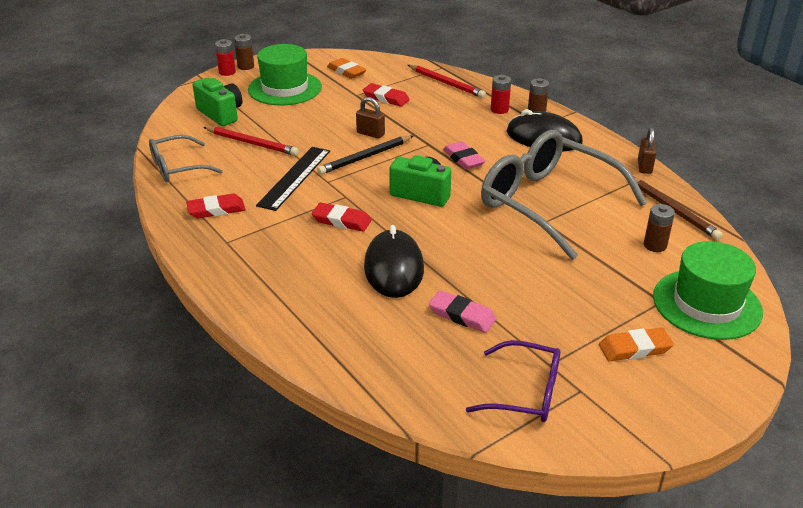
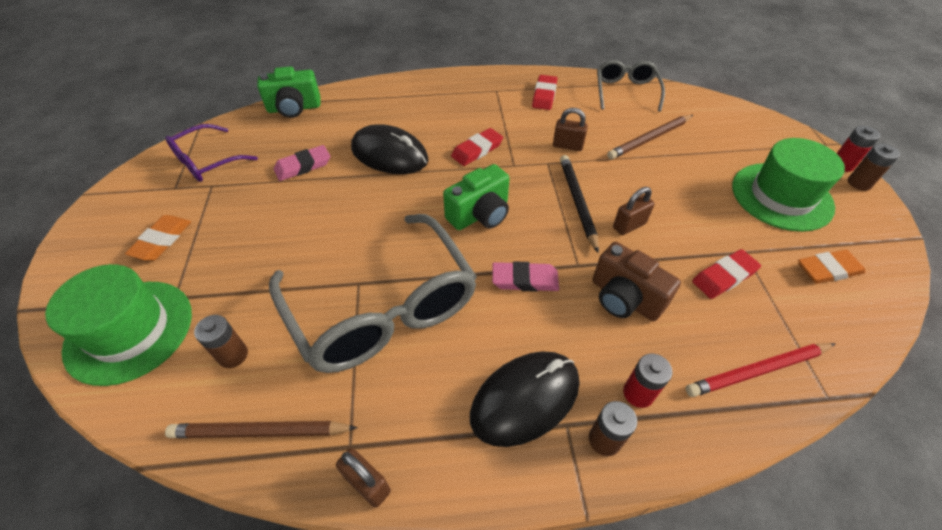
camera: 120 degrees right, 15 degrees up
green camera [193,78,242,126] -> green camera moved to [257,66,320,118]
red pencil [203,127,299,156] -> brown pencil [607,115,693,159]
black ruler [256,147,330,211] -> brown padlock [553,108,588,151]
grey glasses [481,130,647,260] -> grey glasses turned 75 degrees clockwise [269,214,477,373]
none -> brown camera [592,242,681,321]

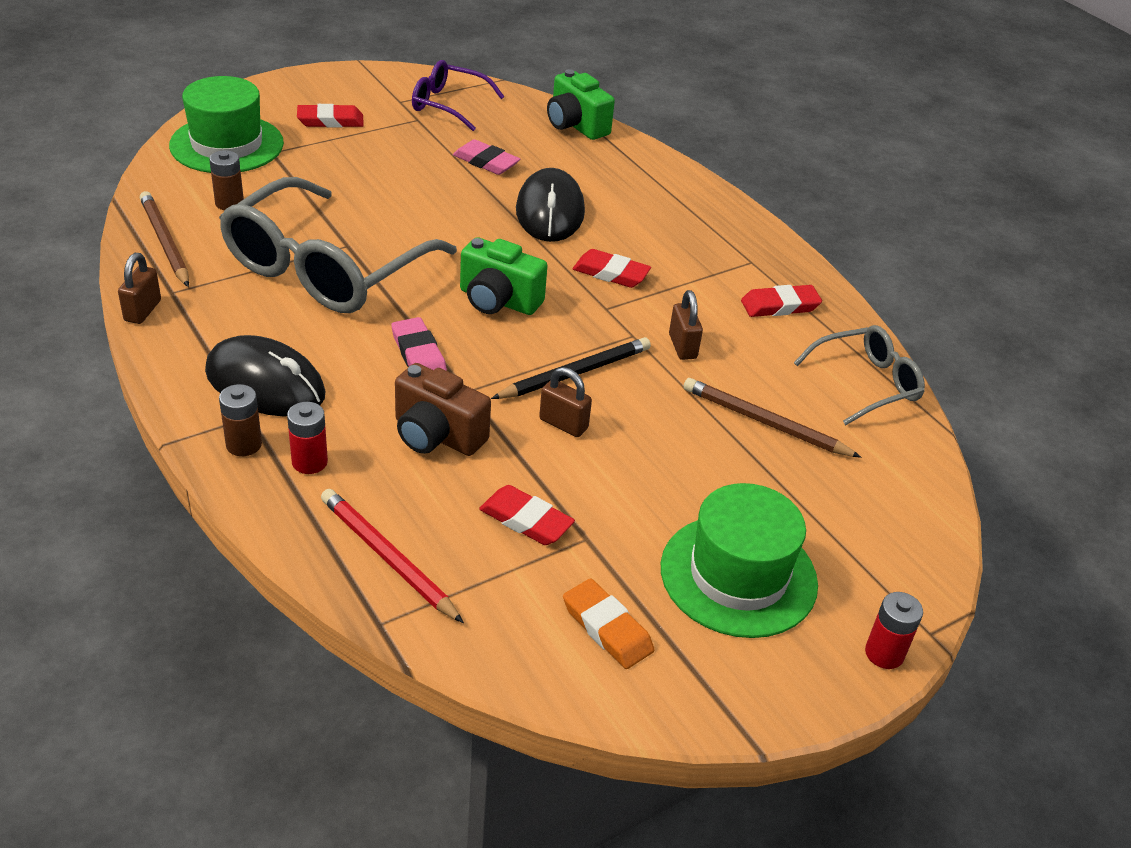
camera: 60 degrees right, 10 degrees down
orange eraser [125,215,191,261] -> red eraser [297,104,363,128]
brown camera [592,242,681,321] -> brown camera turned 75 degrees counterclockwise [395,363,491,456]
brown battery [848,143,900,191] -> none

